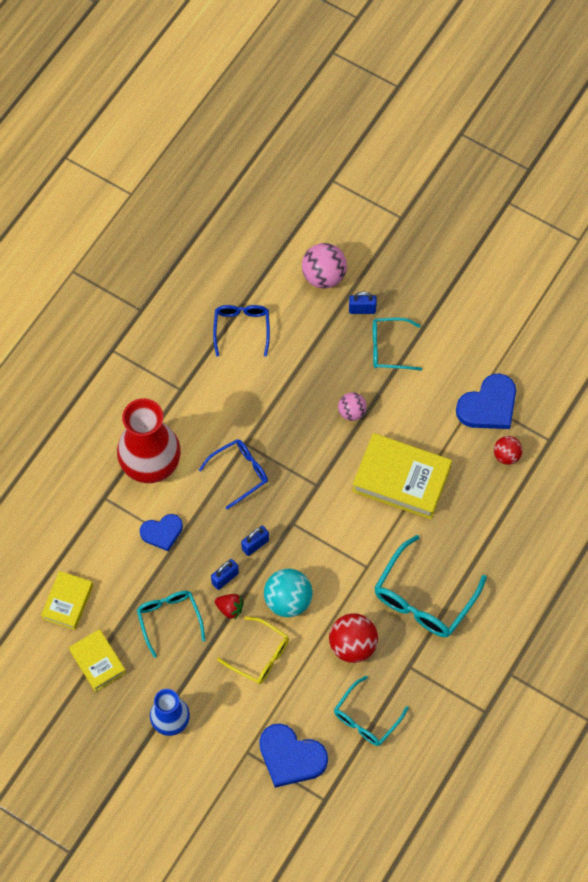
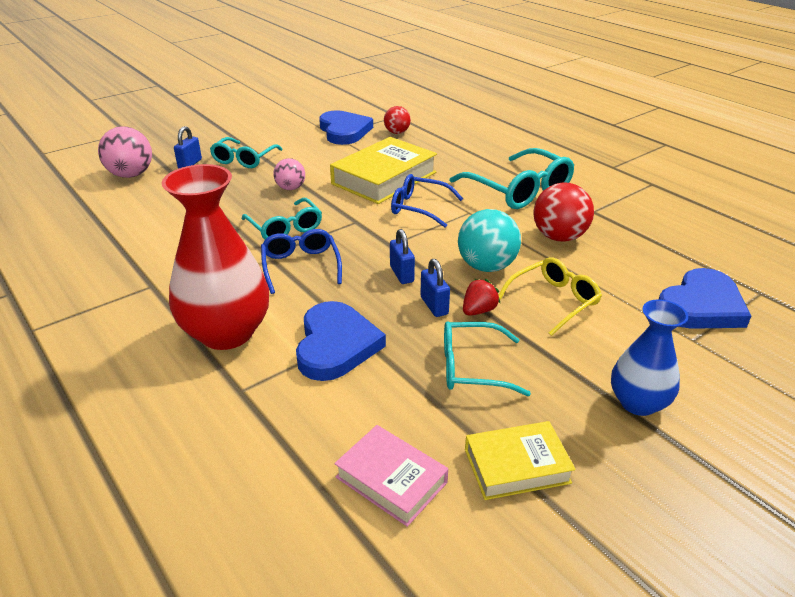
camera: 70 degrees left, 30 degrees down
yellow book [41,571,93,630] -> pink book [334,425,448,527]
blue heart [140,514,183,551] -> blue heart [296,301,386,381], size x1.58
blue glasses [213,305,270,356] -> blue glasses moved to [391,174,463,228]
turquoise glasses [334,676,409,746] -> turquoise glasses moved to [242,198,322,240]

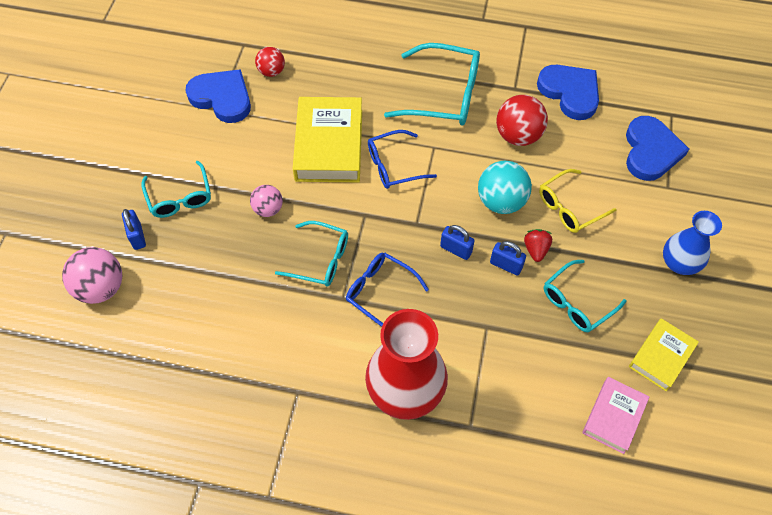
camera: 40 degrees left, 25 degrees up
blue heart [296,301,386,381] -> blue heart moved to [537,65,599,120]
pink book [334,425,448,527] -> pink book turned 60 degrees counterclockwise [582,377,649,454]
yellow glasses [499,257,602,336] -> yellow glasses turned 135 degrees counterclockwise [539,169,617,233]

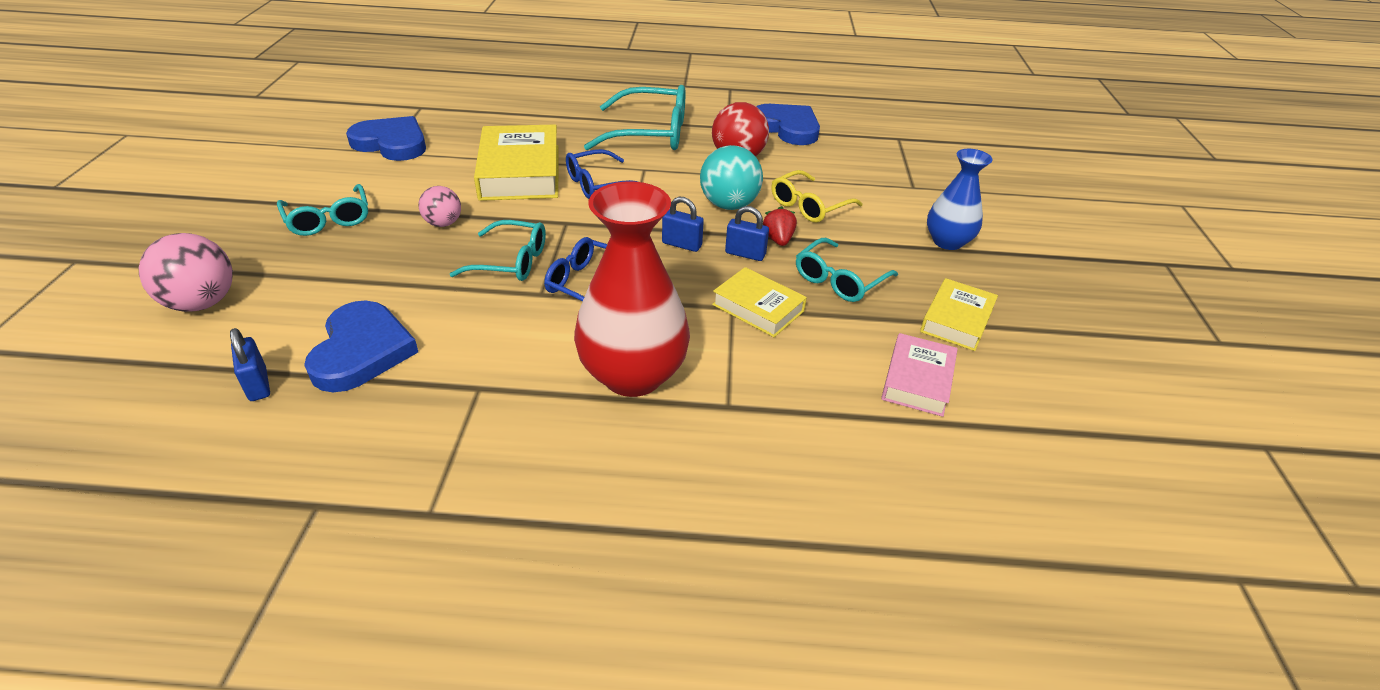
camera: 10 degrees left, 20 degrees down
blue padlock [122,209,146,250] -> blue padlock moved to [230,328,270,401]
red ball [255,47,285,77] -> none
blue heart [626,116,689,181] -> blue heart moved to [304,300,418,392]
none -> yellow book [712,267,807,337]

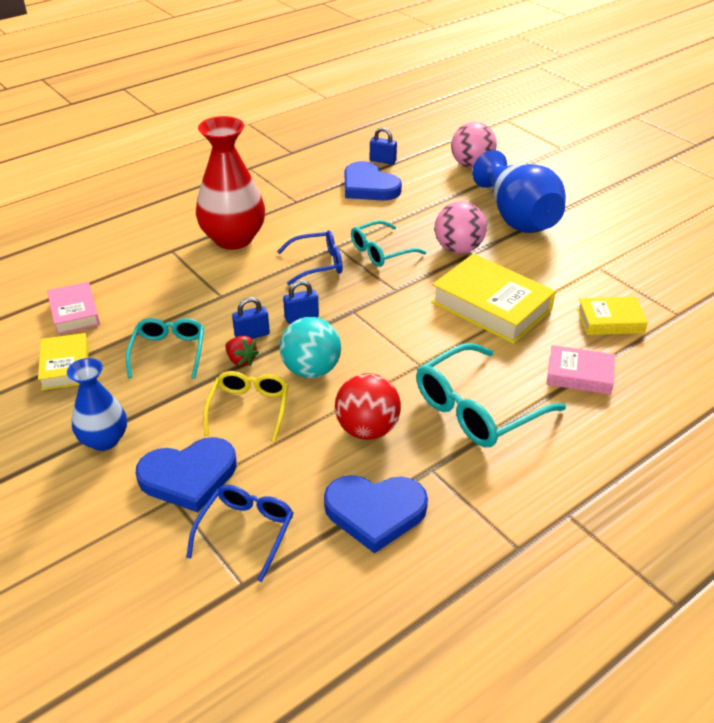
camera: 140 degrees right, 0 degrees up
turquoise glasses [277,184,368,236] -> blue vase [472,150,566,233]
blue heart [346,116,426,161] -> blue heart moved to [136,437,237,512]
pink ball [419,186,461,227] -> pink ball [435,201,487,254], size x1.63
blue glasses [566,149,638,199] -> blue glasses moved to [186,485,294,582]
yellow book [712,267,807,337] -> yellow book moved to [577,297,648,335]
none -> pink book [546,345,615,395]

